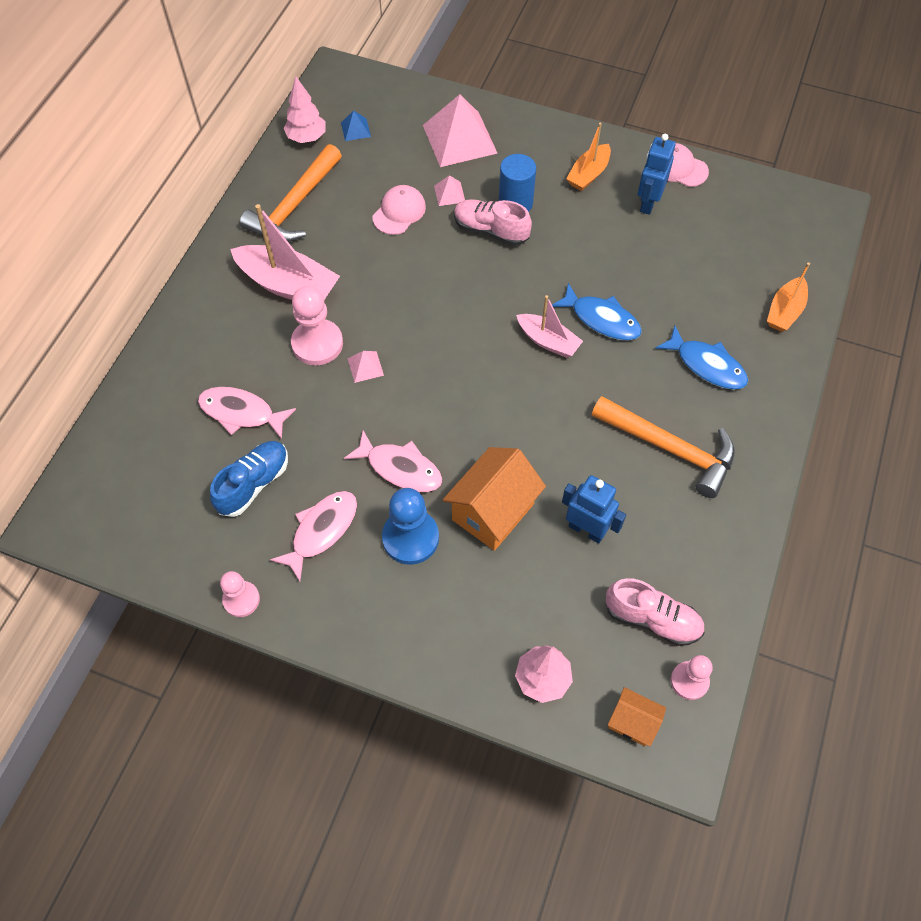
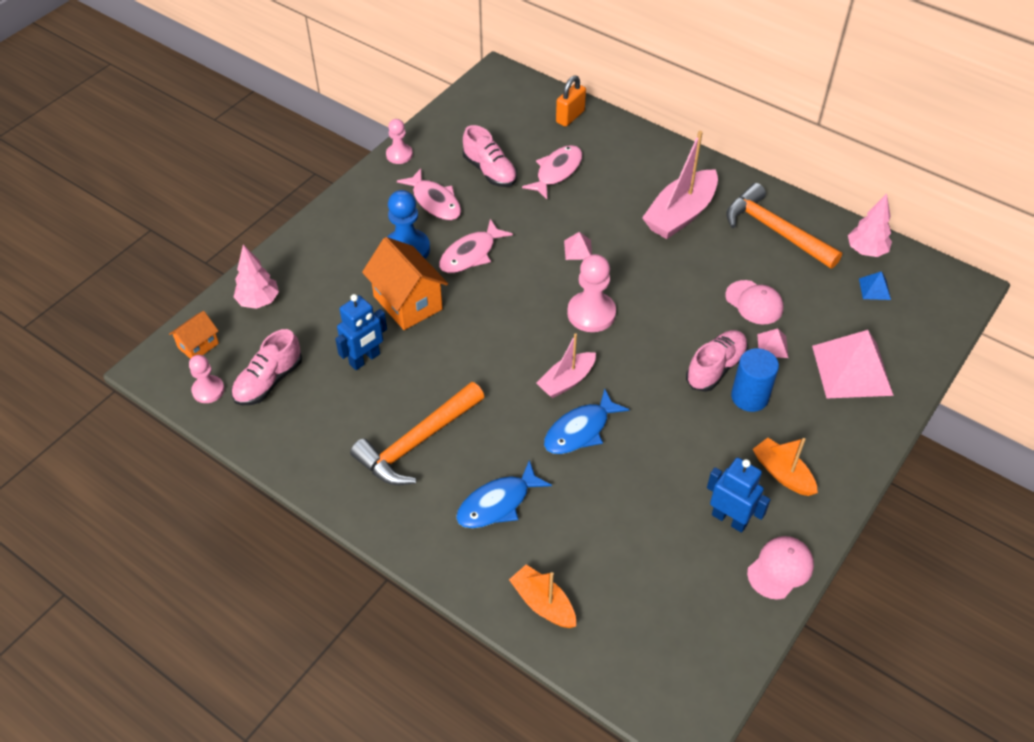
camera: 105 degrees right, 10 degrees down
blue shoe [210,441,288,517] -> pink shoe [463,125,517,187]
pink pawn [291,286,343,365] -> pink pawn moved to [567,254,616,332]
none -> orange padlock [556,75,586,127]

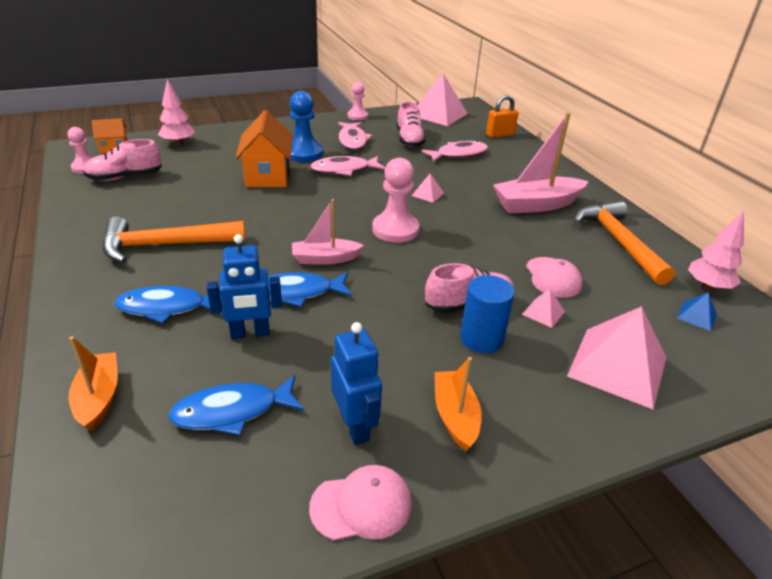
camera: 30 degrees right, 15 degrees down
blue robot [335,294,387,370] -> blue robot moved to [207,234,282,339]
none -> blue fish [168,375,304,435]
none -> pink pyramid [418,74,468,126]

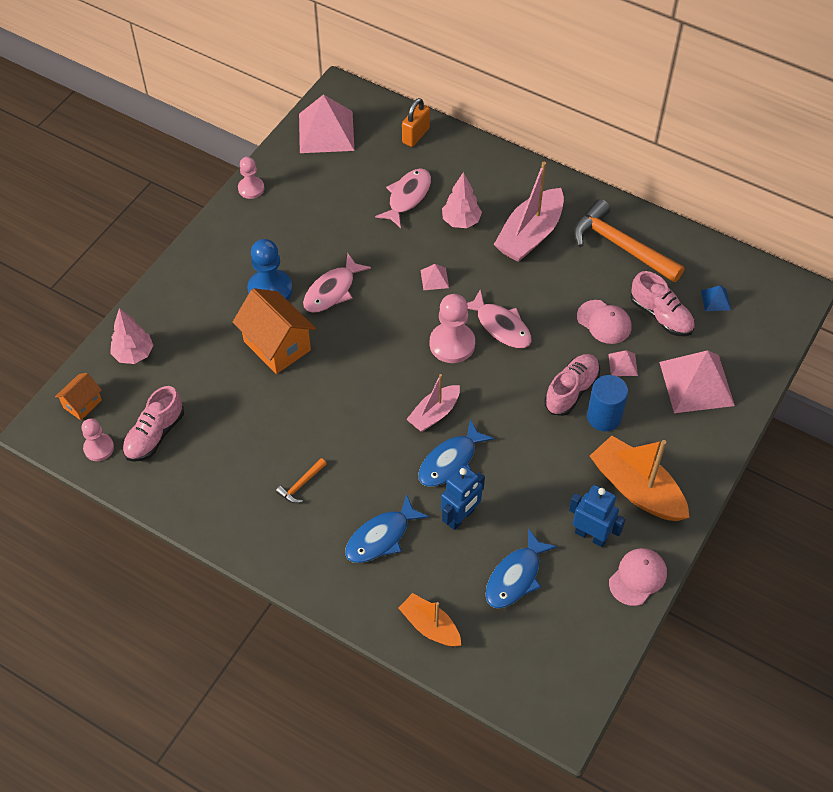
camera: 35 degrees left, 20 degrees up
orange hammer [102,216,245,263] -> orange hammer [276,458,326,503], size x0.43
pink fish [338,122,372,150] -> pink fish moved to [467,290,532,348]
pink shoe [397,102,426,147] -> pink shoe moved to [630,271,695,336]
orange boat [435,357,482,451] -> orange boat [590,436,690,521], size x1.66
pink tree [688,211,744,291] -> pink tree moved to [442,172,482,228]

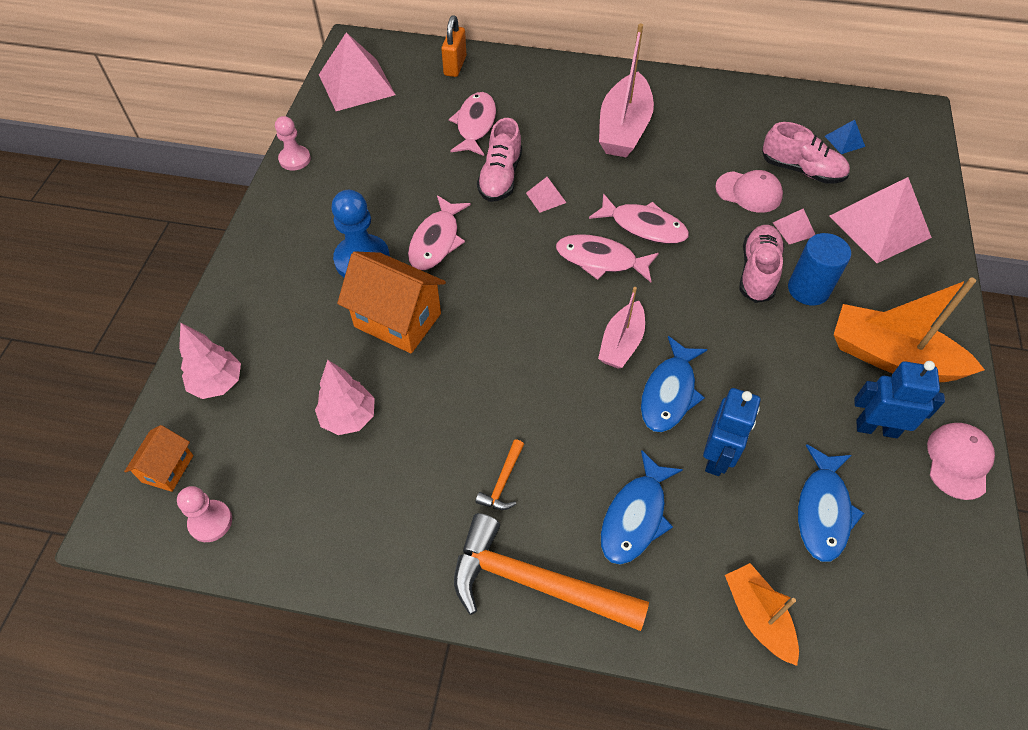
camera: 20 degrees left, 0 degrees up
pink shoe [122,386,184,462] -> pink shoe moved to [477,118,522,202]
orange boat [398,593,461,647] -> orange boat turned 45 degrees clockwise [725,563,799,666]
pink pawn [430,294,475,363] -> pink fish [556,234,659,282]
pink tree [442,172,482,228] -> pink tree moved to [315,360,375,435]
orange hammer [574,199,684,282] -> orange hammer moved to [454,513,649,631]

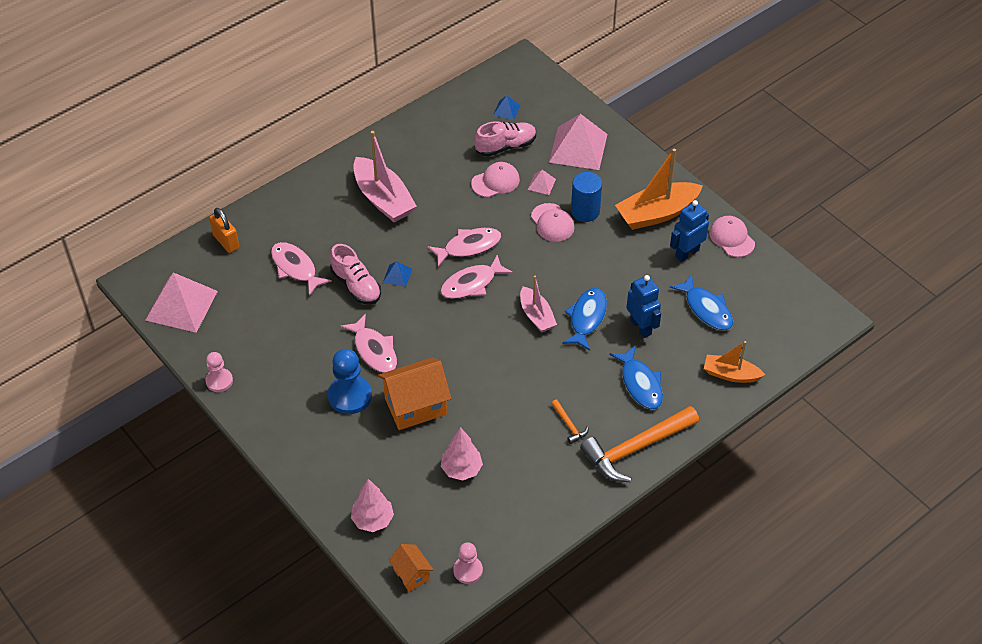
camera: 50 degrees left, 5 degrees down
pink pyramid [526,177,566,213] -> blue pyramid [383,261,412,287]
blue fish [641,336,708,432] -> blue fish turned 135 degrees counterclockwise [562,288,607,351]
pink shoe [739,225,784,303] -> pink cap [531,203,575,242]

